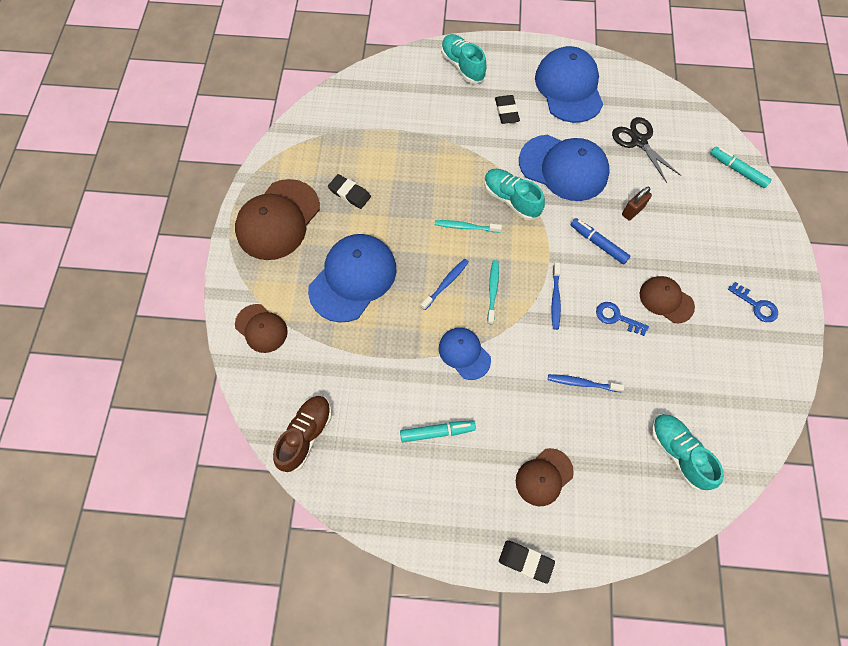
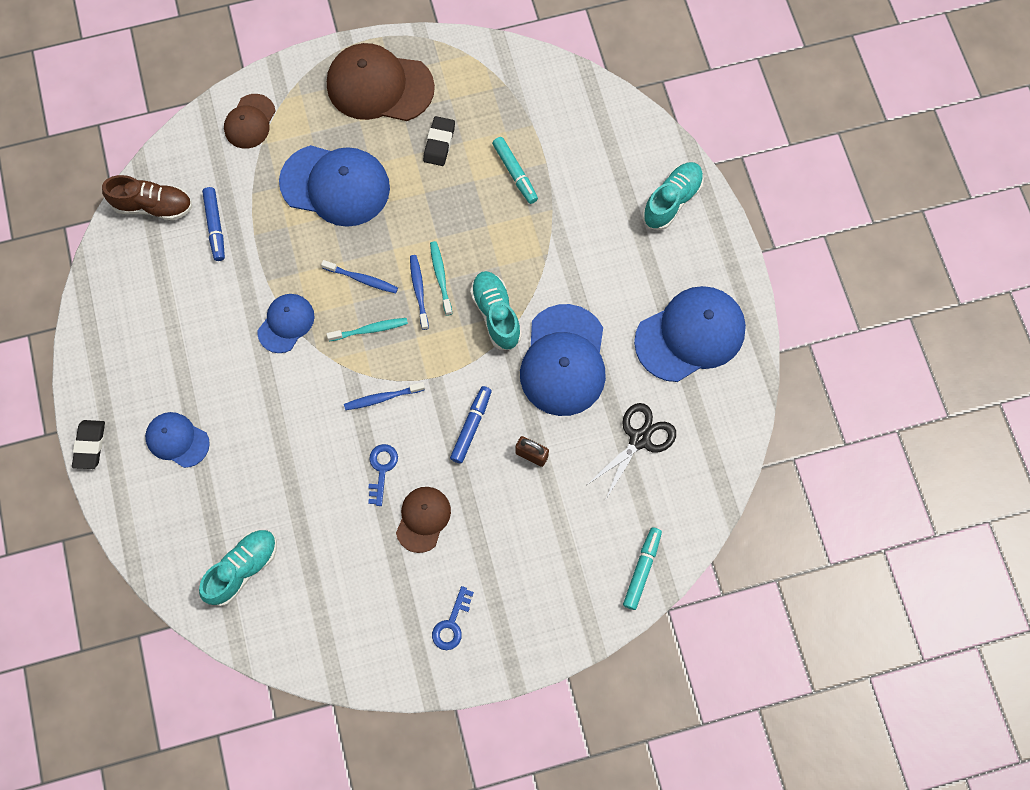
camera: 70 degrees right, 5 degrees up
turquoise marker [400,420,476,442] -> turquoise marker moved to [492,137,538,204]
turquoise shoe [484,169,545,220] -> turquoise shoe turned 45 degrees counterclockwise [470,271,522,350]
black eraser [495,95,520,124] -> none
brown cap [516,448,574,506] -> blue cap [145,412,210,468]
blue toothbrush [548,374,624,392] -> blue toothbrush moved to [410,255,429,330]
none -> blue marker [202,187,225,261]

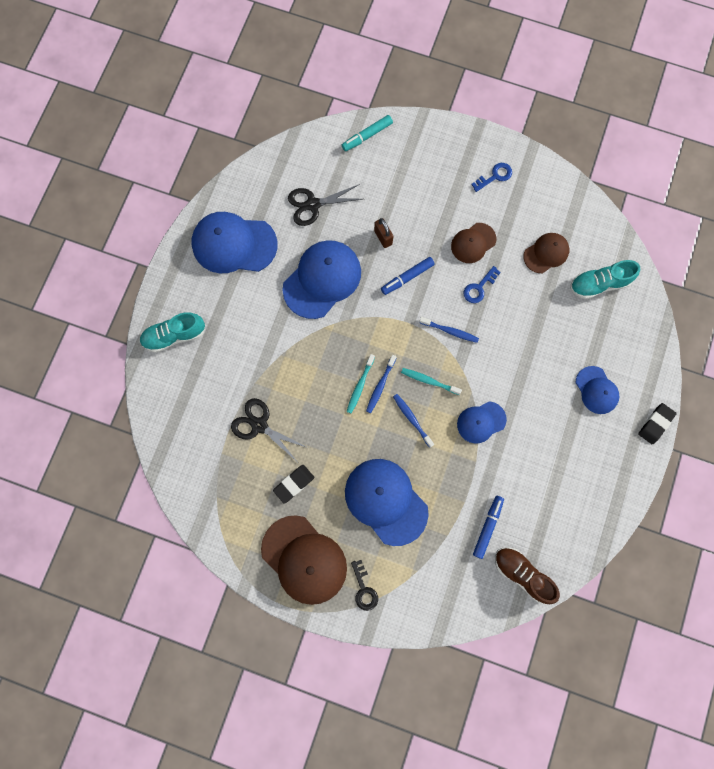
camera: 145 degrees left, 5 degrees up
brown cap [224,94,275,149] -> brown cap moved to [523,233,569,273]
turquoise shoe [470,271,522,350] -> none
turquoise marker [492,137,538,204] -> black scissors [231,398,308,461]
none -> black key [351,560,378,611]

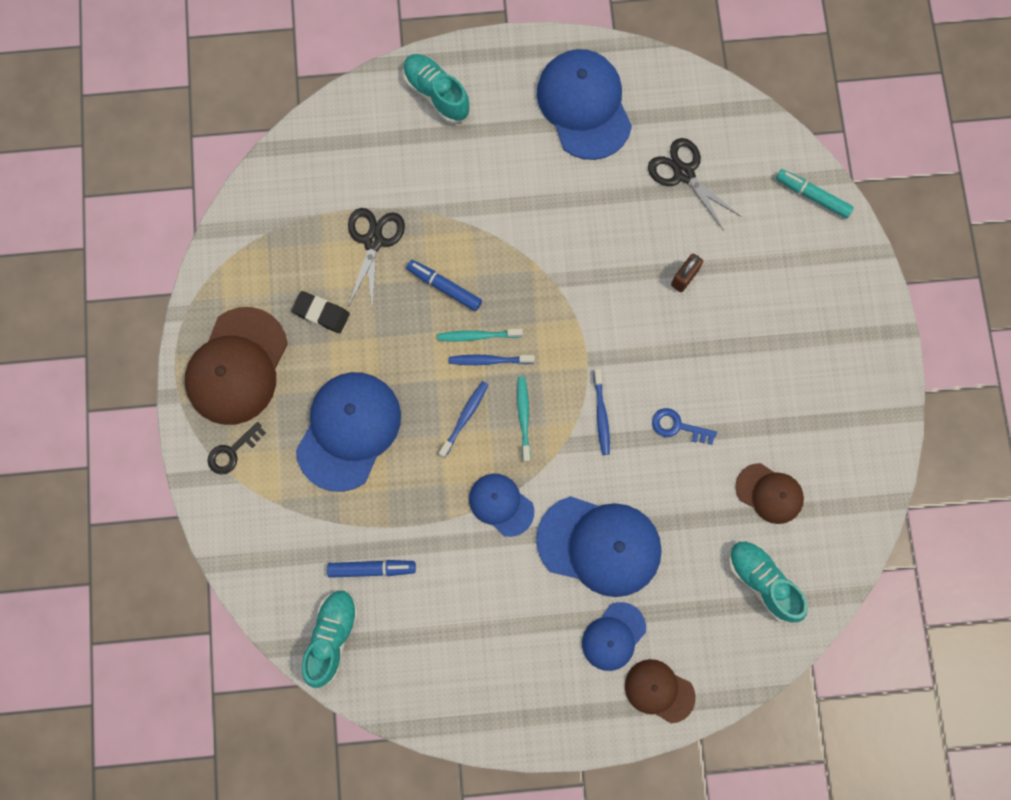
camera: 65 degrees right, 0 degrees up
blue cap [282,240,361,319] -> blue cap moved to [536,496,662,597]
blue marker [381,257,435,295] -> blue marker moved to [406,260,482,311]
brown cap [451,223,496,263] -> brown cap moved to [625,659,696,723]
blue key [471,163,512,192] -> none
brown shoe [495,547,560,604] -> turquoise shoe [302,590,358,688]
black eraser [638,403,677,444] -> none

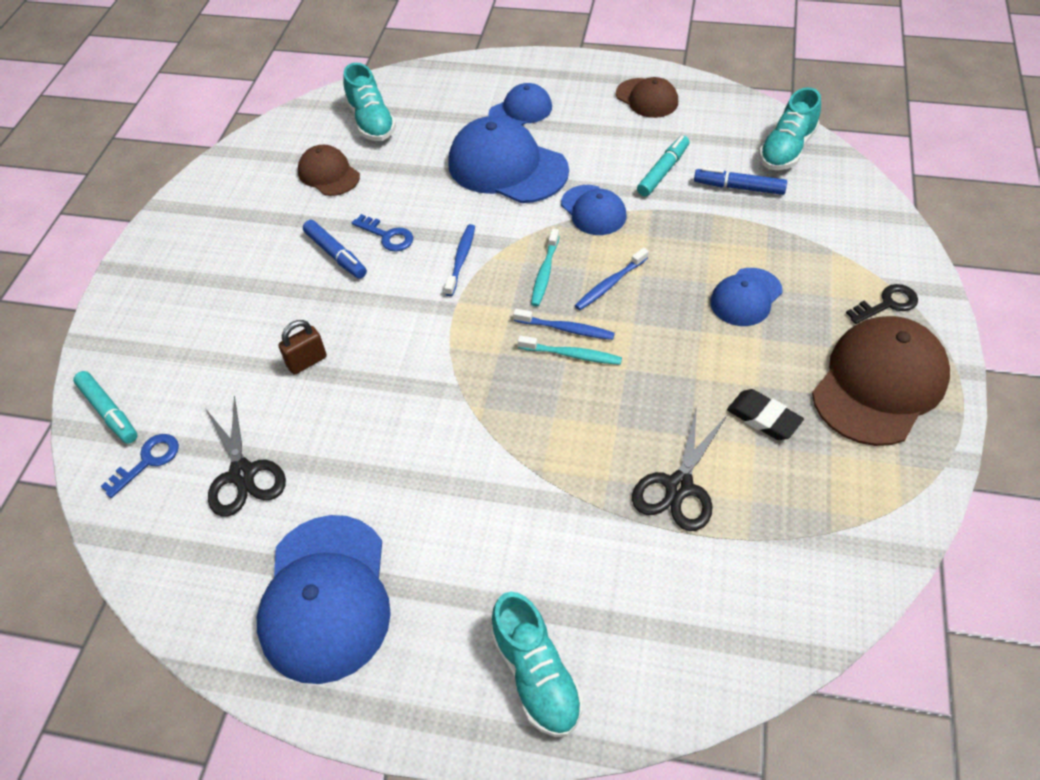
camera: 160 degrees left, 25 degrees down
blue cap [296,372,401,492] -> blue cap [710,268,783,326], size x0.56
blue marker [406,260,482,311] -> blue marker moved to [303,220,367,279]
brown cap [625,659,696,723] -> brown cap moved to [616,77,678,118]
none -> blue key [101,434,179,498]
none -> turquoise marker [637,135,690,197]

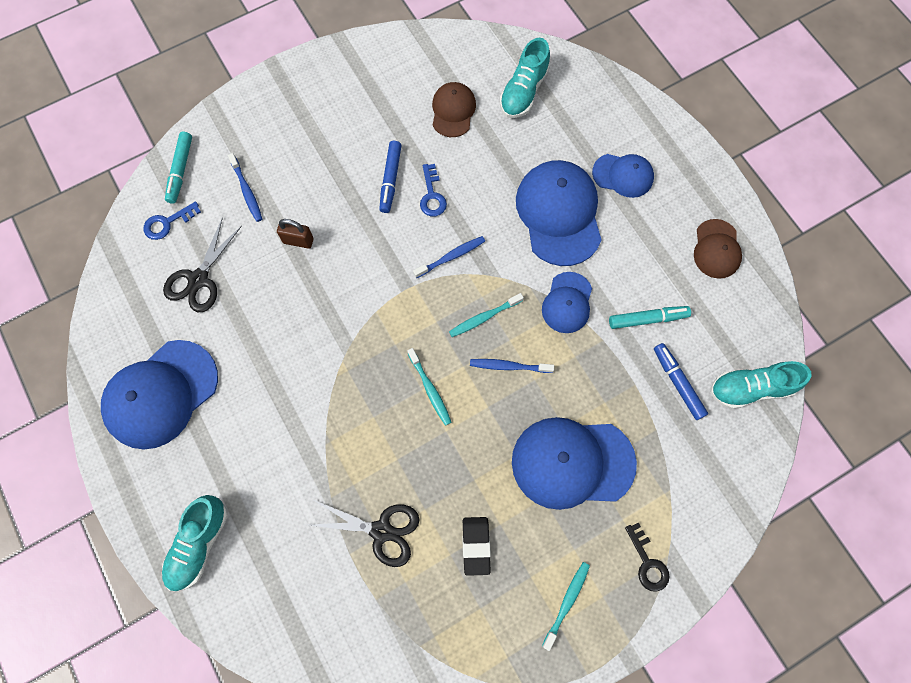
camera: 45 degrees right, 20 degrees up
blue key [101,434,179,498] -> blue key turned 150 degrees clockwise [143,201,201,240]
blue toothbrush [513,309,615,340] -> blue toothbrush moved to [228,153,262,222]
black scissors [632,406,728,531] -> black scissors turned 150 degrees counterclockwise [310,499,420,567]
blue cap [710,268,783,326] -> blue cap [512,417,637,510], size x1.79
brown cap [812,316,950,446] -> turquoise toothbrush [542,562,590,651]
black key [846,284,918,324] -> black key turned 45 degrees clockwise [625,523,670,592]

